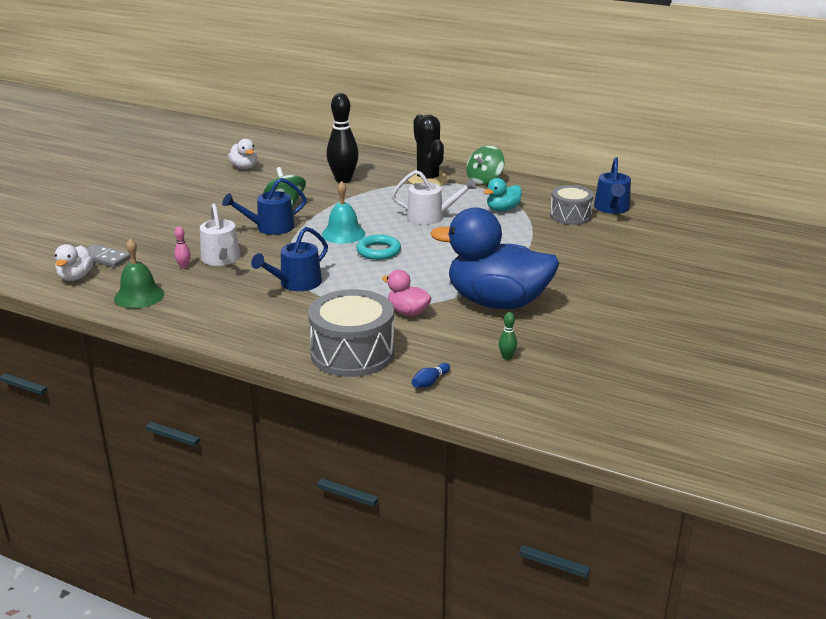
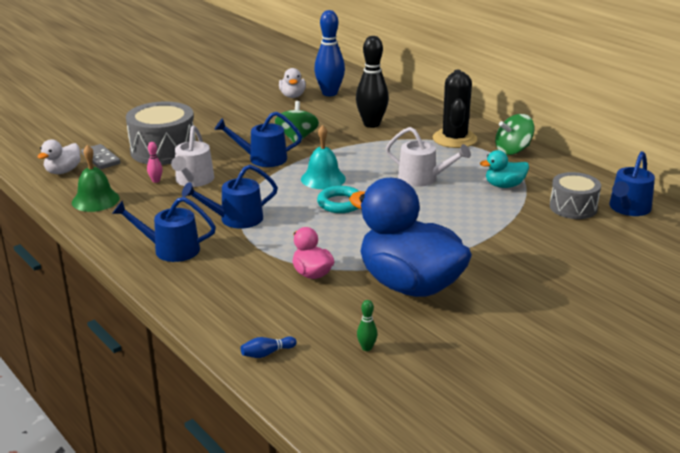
camera: 25 degrees right, 0 degrees up
grey drum [308,289,395,377] -> grey drum moved to [126,101,196,165]
none -> blue watering can [112,197,216,262]
none -> blue bowling pin [314,10,345,96]

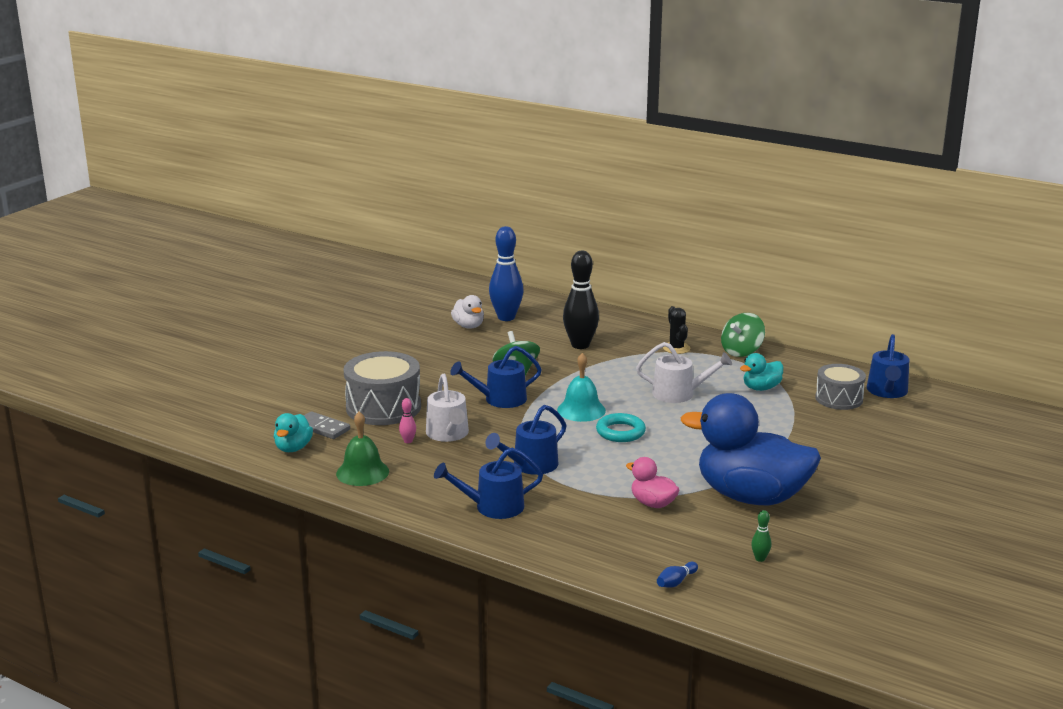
camera: 20 degrees left, 5 degrees down
white duck [38,139,81,174] -> turquoise duck [274,413,313,452]
black cactus [433,70,477,148] -> black cactus [663,306,690,354], size x0.58

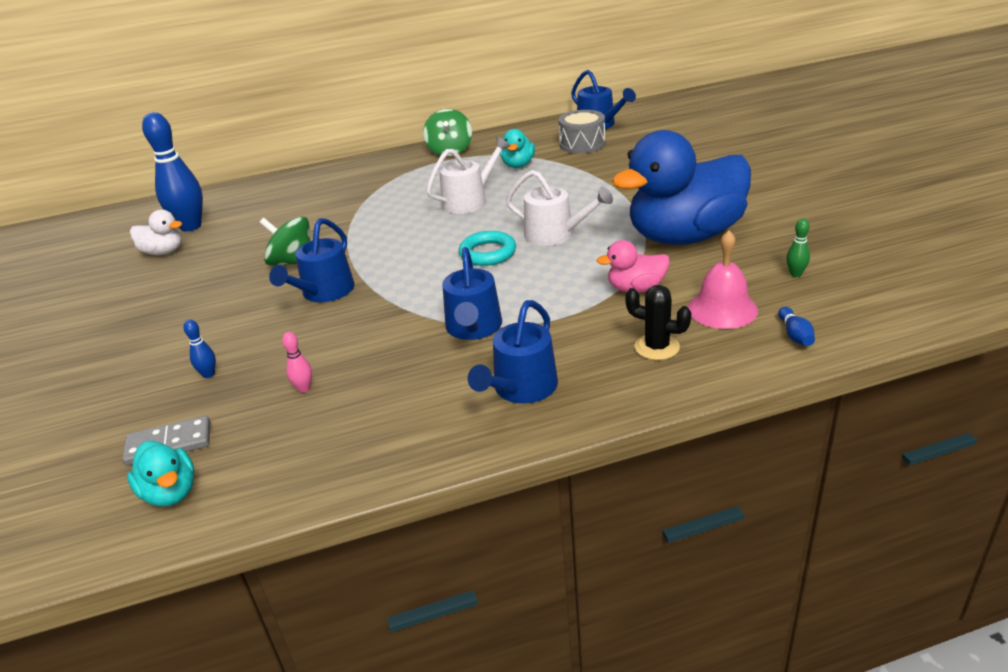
camera: 45 degrees left, 10 degrees up
green bell [336,411,389,486] -> none
grey drum [343,351,421,425] -> blue bowling pin [184,320,216,378]
white watering can [426,374,469,442] -> white watering can moved to [506,170,613,246]
turquoise bell [557,353,606,422] -> none
black bowling pin [563,251,599,349] -> none
black cactus [663,306,690,354] -> black cactus moved to [625,285,692,360]
none -> pink bell [688,230,758,329]

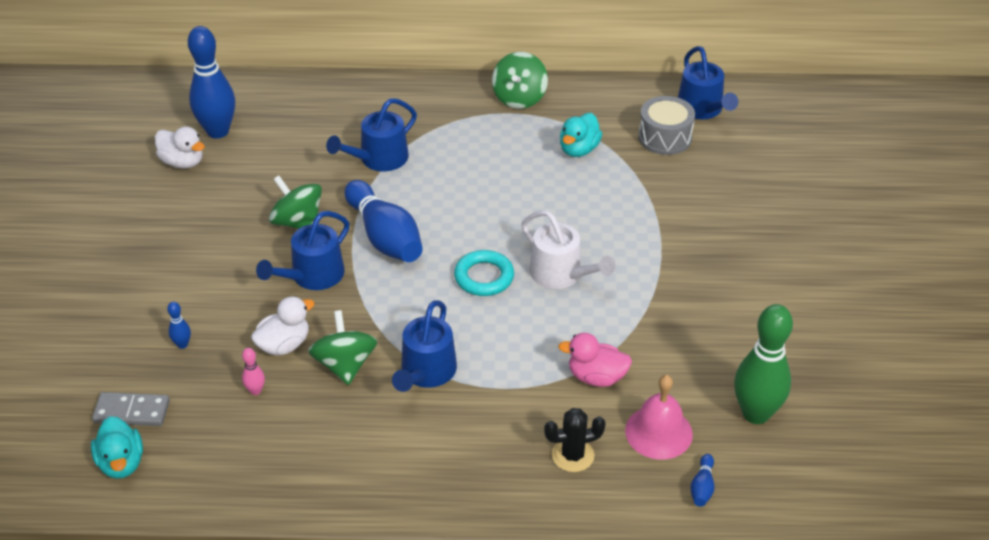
camera: 15 degrees right, 10 degrees up
white watering can [426,137,510,214] -> none
blue watering can [468,300,558,403] -> blue watering can moved to [326,98,417,171]
blue duck [612,130,751,245] -> none
black cactus [625,285,692,360] -> black cactus turned 60 degrees counterclockwise [544,408,606,472]
green bowling pin [786,219,810,277] -> green bowling pin [734,304,793,424], size x2.42
none -> white duck [251,296,315,356]
none -> green spinning top [308,310,377,385]
none -> blue bowling pin [344,180,423,262]

